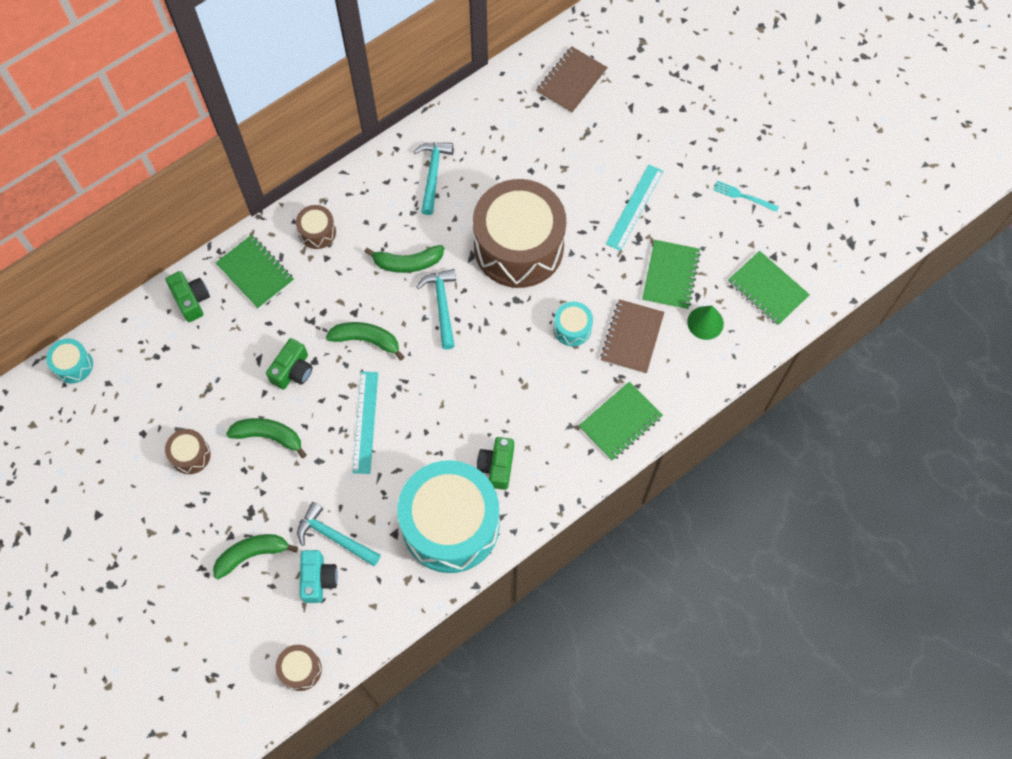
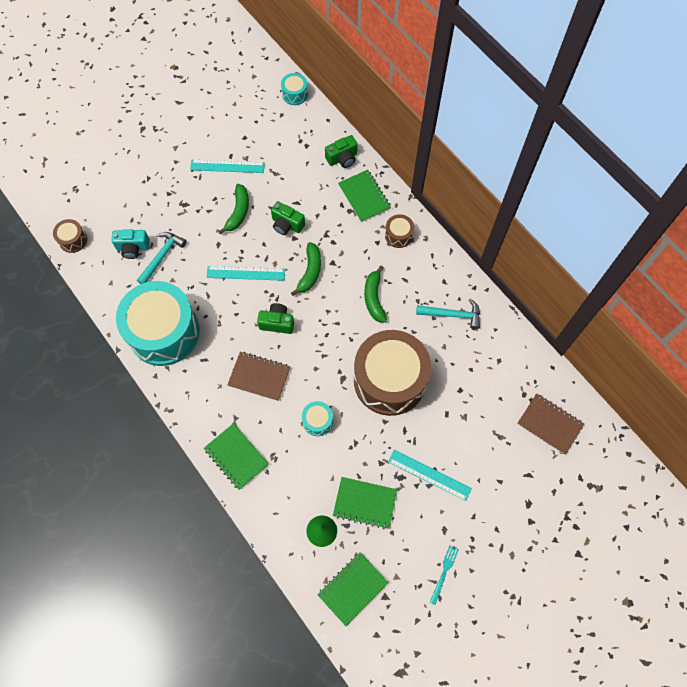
camera: 90 degrees right, 0 degrees up
brown drum [165,429,211,474] -> turquoise ruler [190,160,265,173]
green banana [213,534,298,579] -> none
green notebook [216,235,294,309] -> green notebook turned 75 degrees counterclockwise [338,170,391,222]
turquoise hammer [417,269,456,349] -> none
green camera [477,437,514,490] -> green camera moved to [257,303,294,334]
brown notebook [600,299,664,374] -> brown notebook moved to [227,352,291,401]

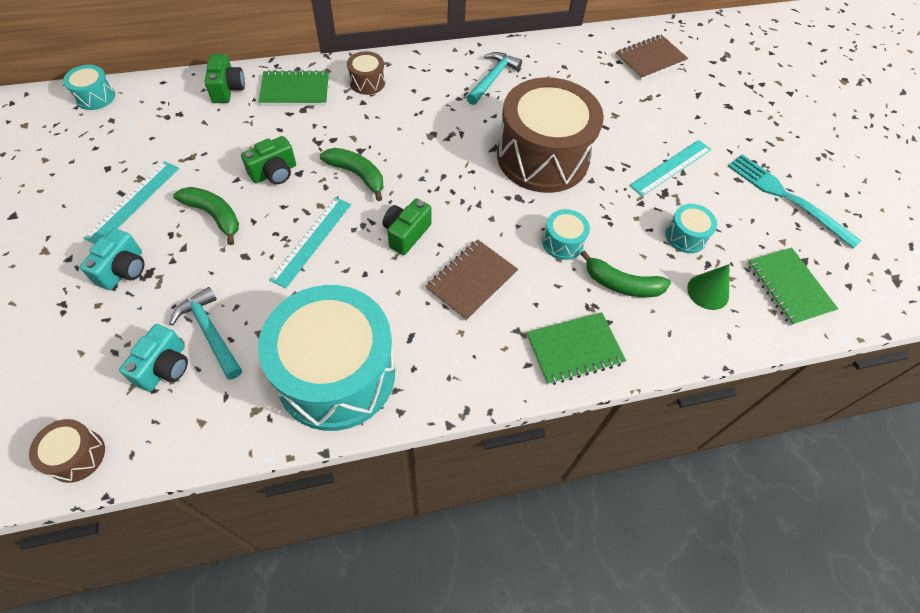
camera: 70 degrees left, 10 degrees down
green notebook [333,477,397,529] -> turquoise drum [665,204,717,253]
green banana [364,266,387,323] -> green banana moved to [580,250,671,297]
turquoise fork [429,545,459,605] -> turquoise fork [728,154,861,249], size x1.99
none -> turquoise camera [80,228,144,290]

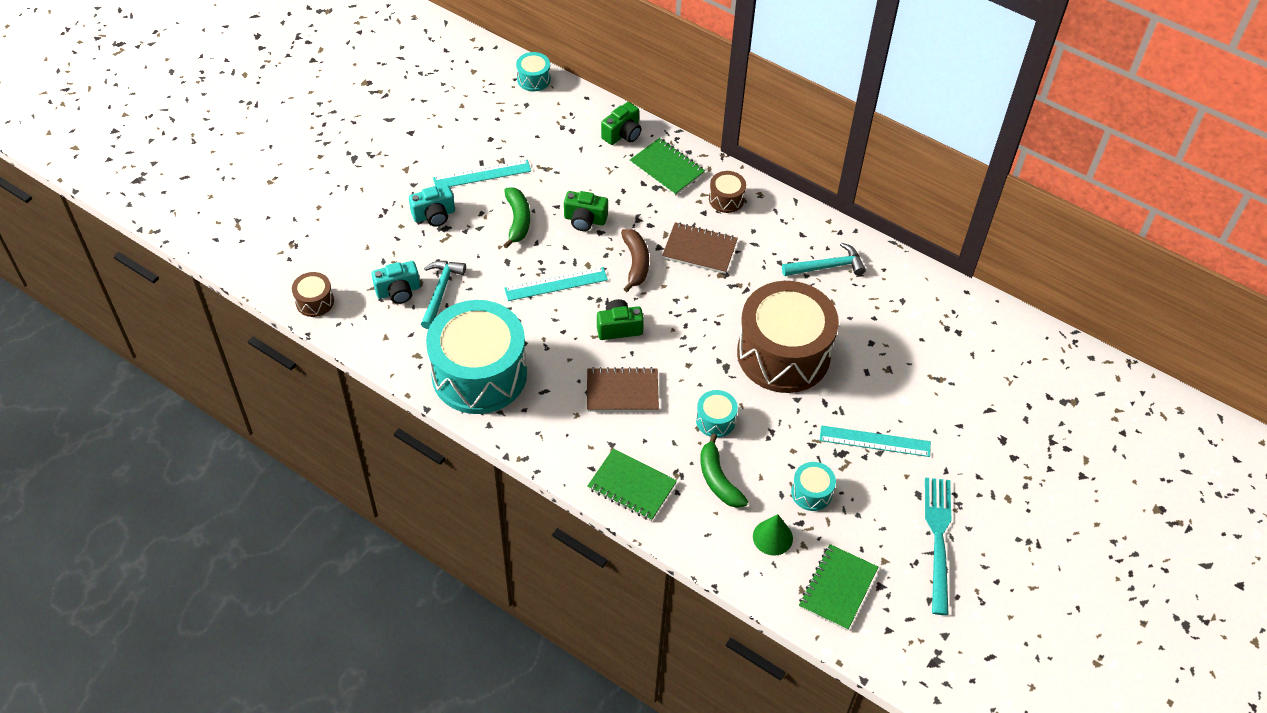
camera: 50 degrees right, 5 degrees down
green banana [320,148,384,201] -> brown banana [621,229,649,292]
brown notebook [615,35,689,80] -> brown notebook moved to [662,222,738,274]

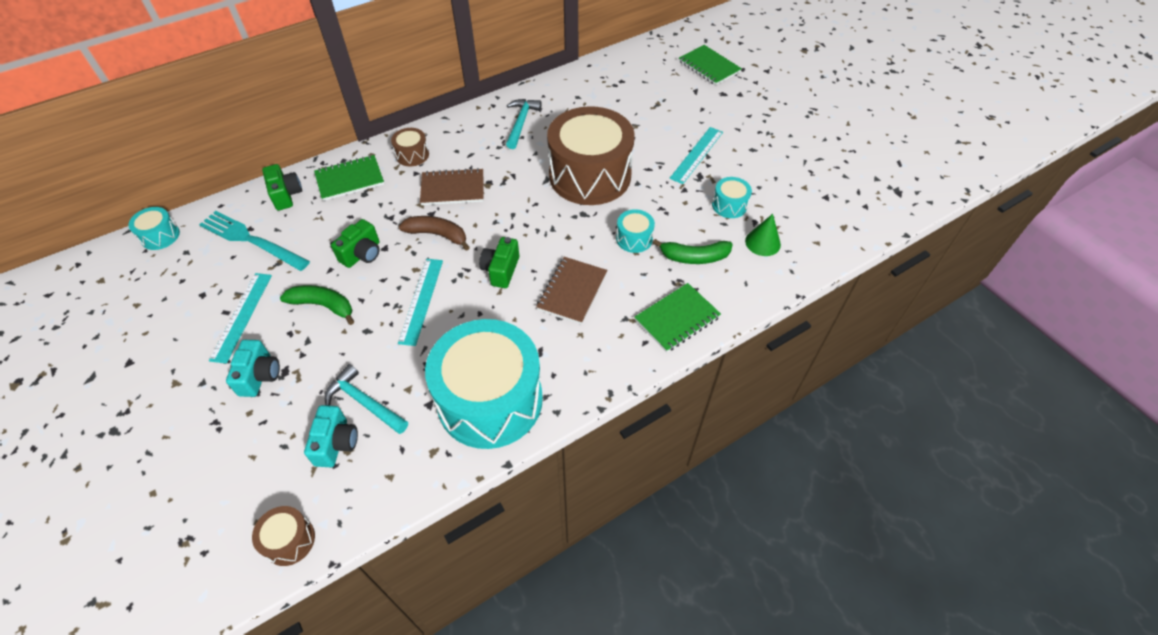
camera: 65 degrees left, 0 degrees up
brown notebook [662,222,738,274] -> brown notebook turned 45 degrees clockwise [420,168,483,205]
green notebook [799,544,878,631] -> green notebook moved to [679,45,742,86]
turquoise fork [925,478,951,615] -> turquoise fork moved to [199,211,310,271]

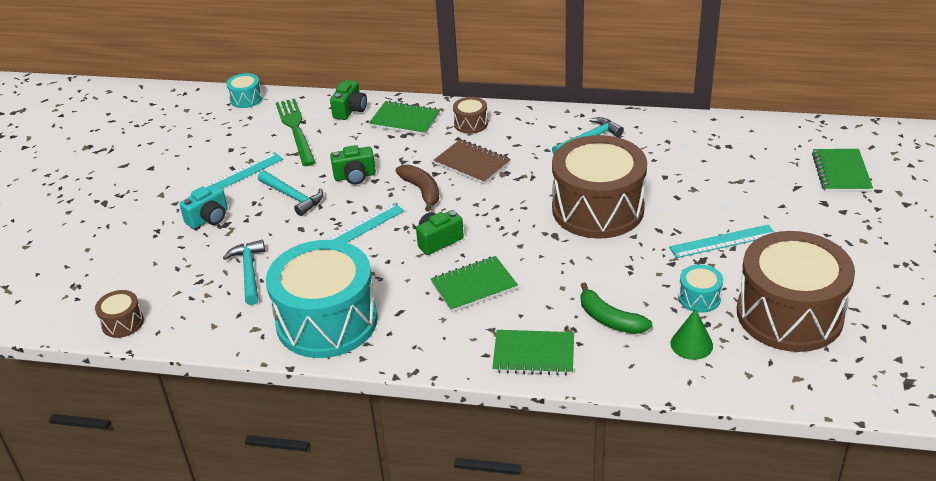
camera: 45 degrees right, 15 degrees down
turquoise fork [199,211,310,271] -> green fork [276,99,316,166]
green banana [280,285,354,325] -> turquoise hammer [258,171,323,216]
turquoise camera [304,405,358,467] -> none
brown notebook [536,257,608,324] -> green notebook [431,256,518,312]
turquoise drum [616,209,655,253] -> none
none -> brown drum [737,231,855,352]

